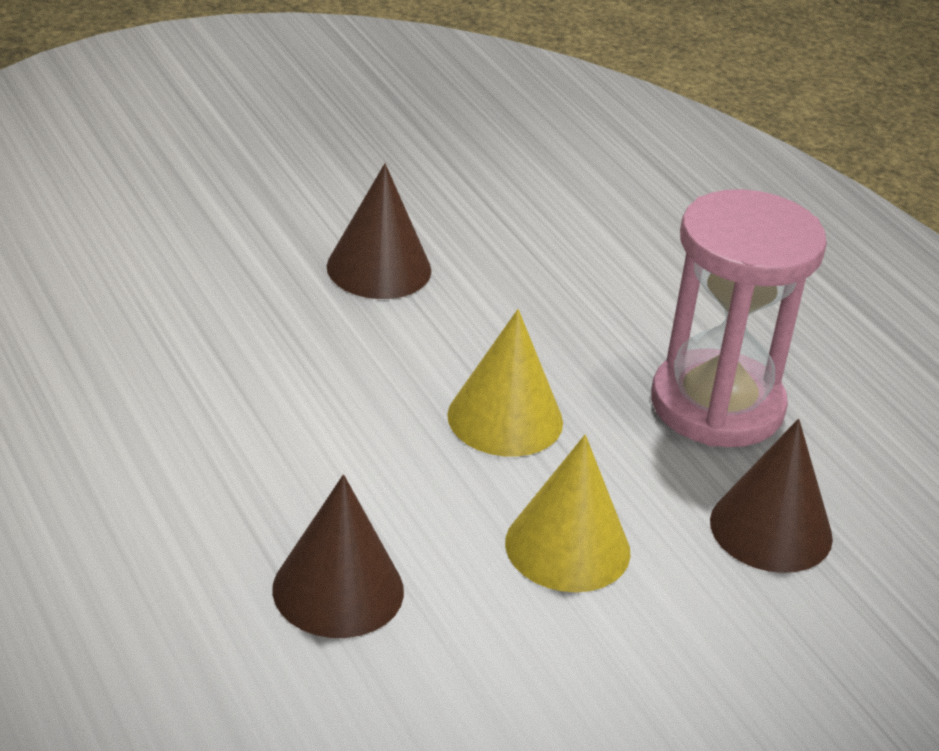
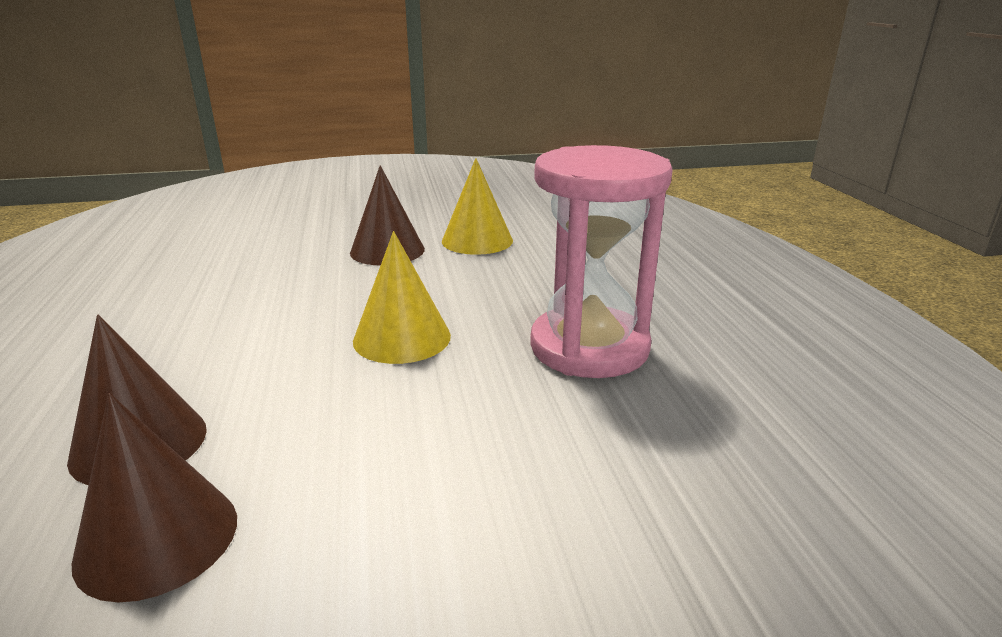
camera: 20 degrees right, 10 degrees down
yellow cone [505,435,631,592] -> yellow cone moved to [442,158,513,255]
brown cone [710,419,833,573] -> brown cone moved to [72,393,237,603]

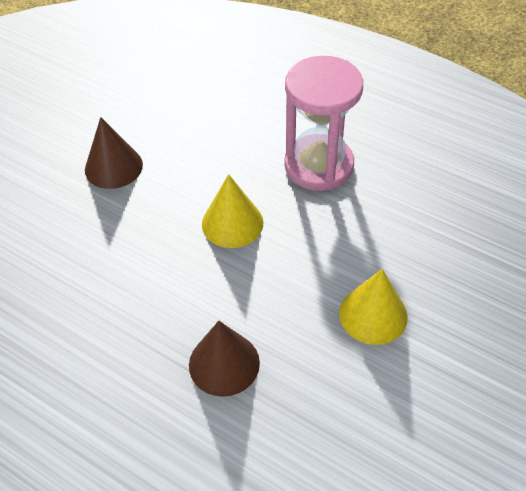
camera: 45 degrees left, 25 degrees up
brown cone [72,393,237,603] -> none
yellow cone [442,158,513,255] -> yellow cone moved to [339,269,408,345]

